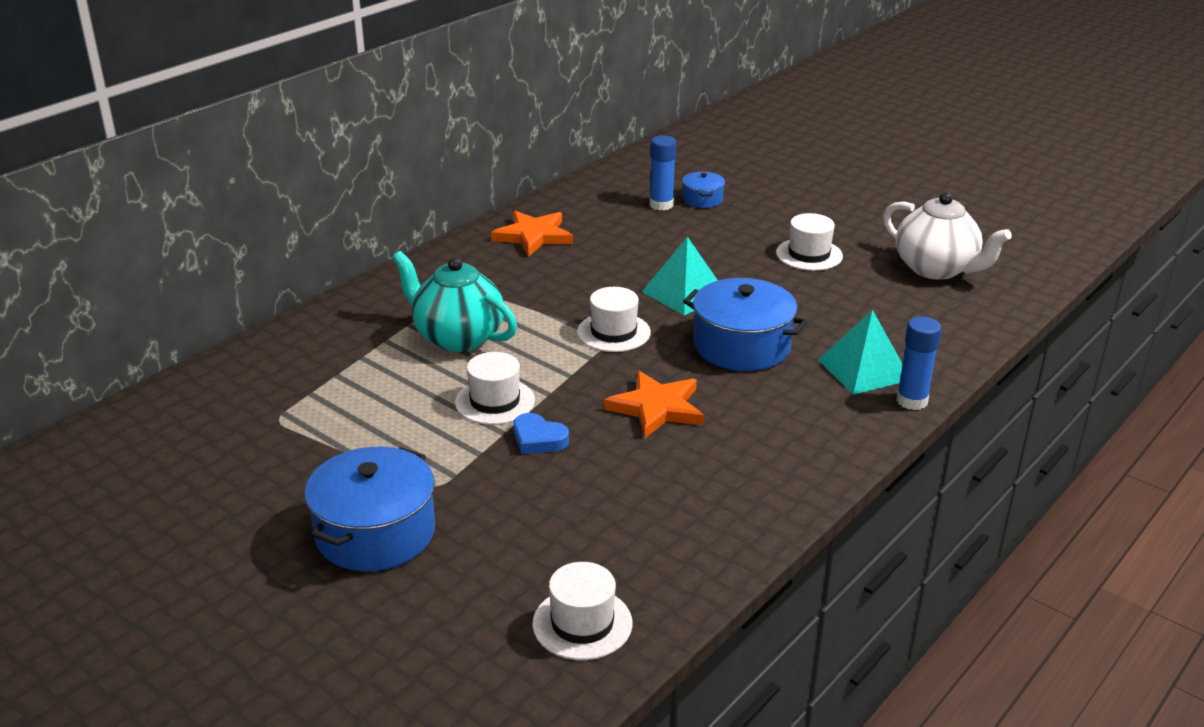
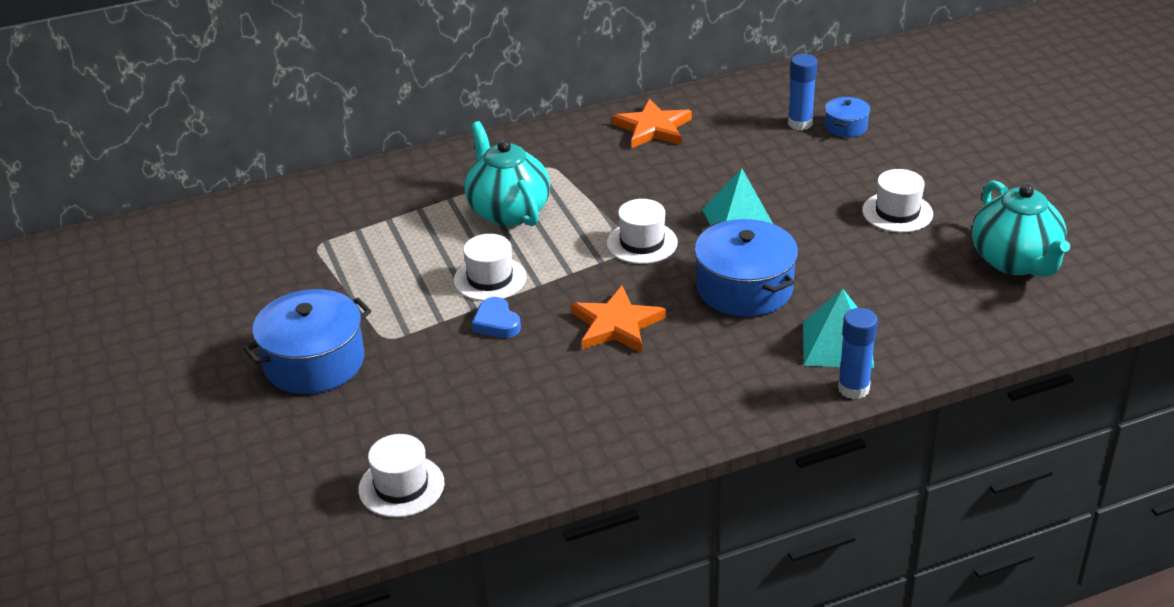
camera: 30 degrees right, 5 degrees up
white teapot [883,192,1012,280] -> turquoise teapot [972,180,1070,277]

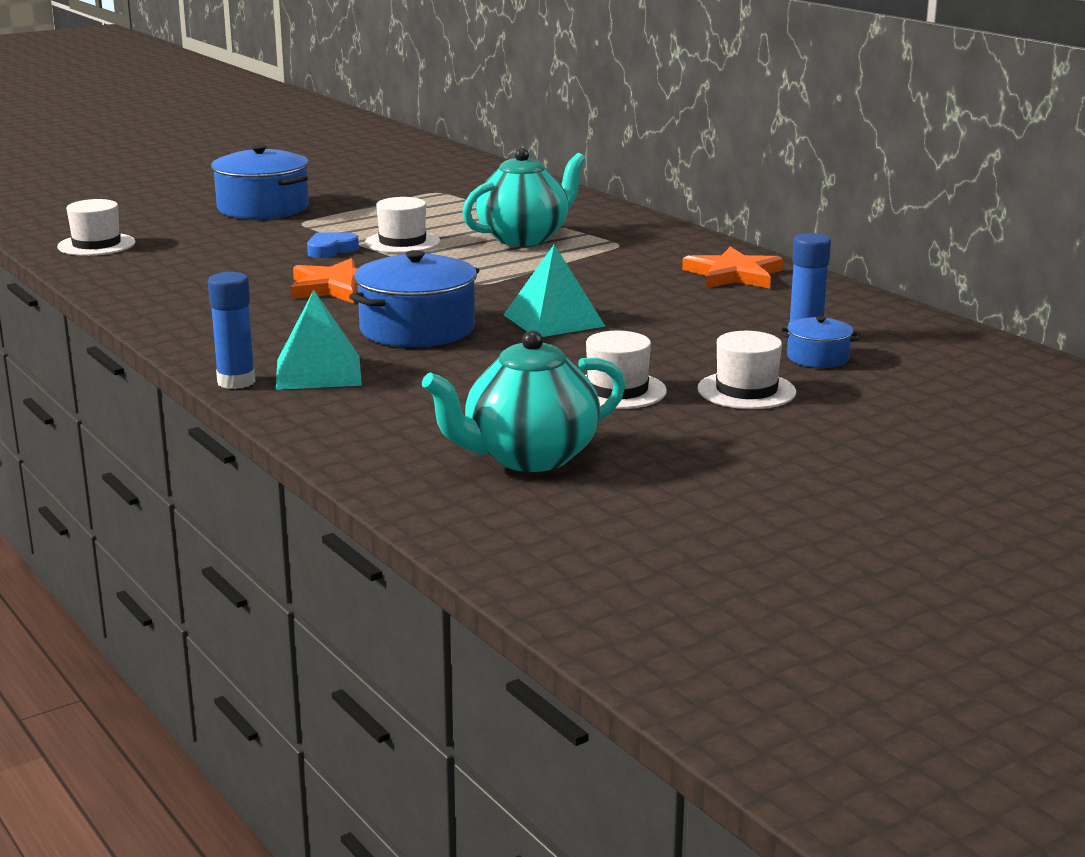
camera: 75 degrees right, 15 degrees down
white hat [607,199,678,264] -> white hat moved to [697,331,796,409]

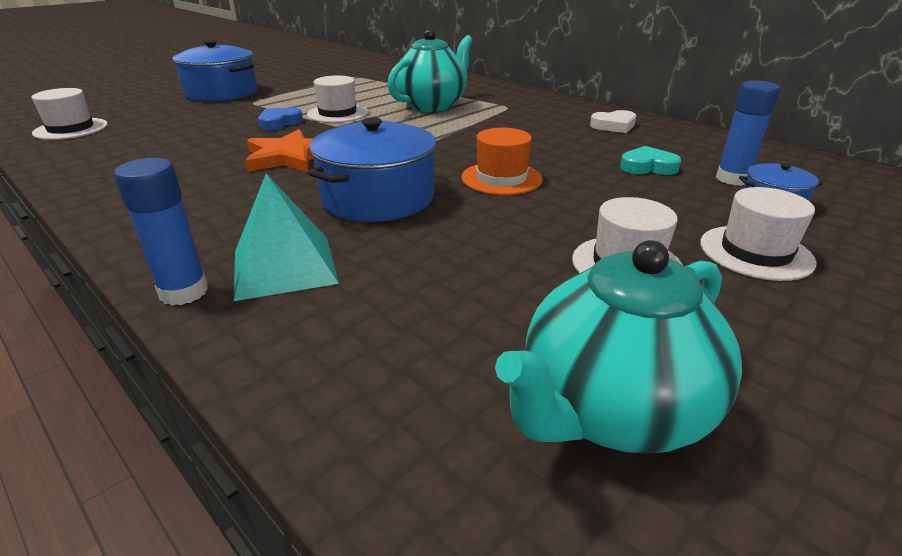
camera: 10 degrees left, 10 degrees up
turquoise pyramid [504,244,605,337] -> orange hat [461,128,543,195]
orange star [682,246,783,289] -> white heart [590,110,636,133]
none -> turquoise heart [620,146,681,175]

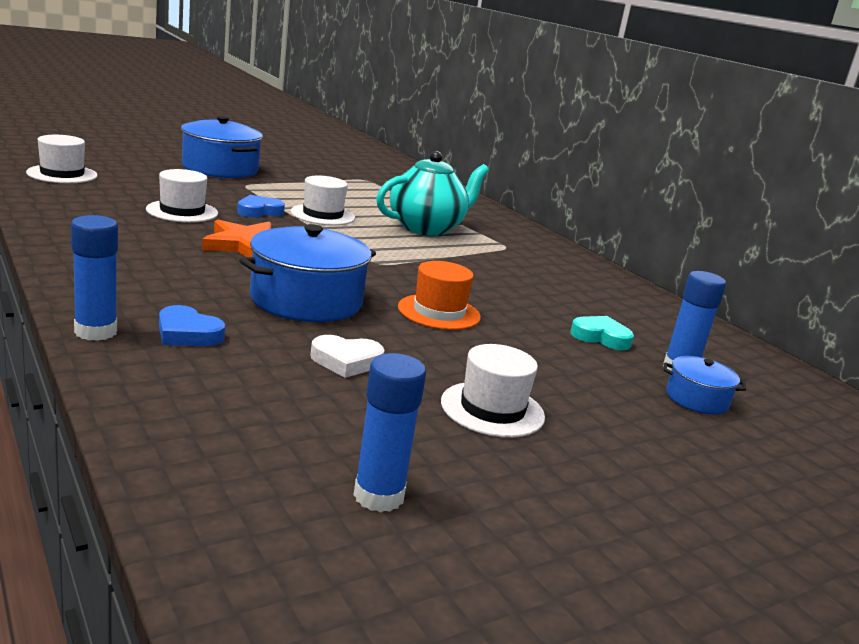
camera: 10 degrees right, 10 degrees down
turquoise pyramid [234,174,339,301] -> blue heart [159,305,225,346]
turquoise teapot [495,240,742,454] -> blue glue stick [354,353,426,512]
white heart [590,110,636,133] -> white heart moved to [310,335,385,378]
white hat [700,187,816,281] -> white hat moved to [146,169,218,223]

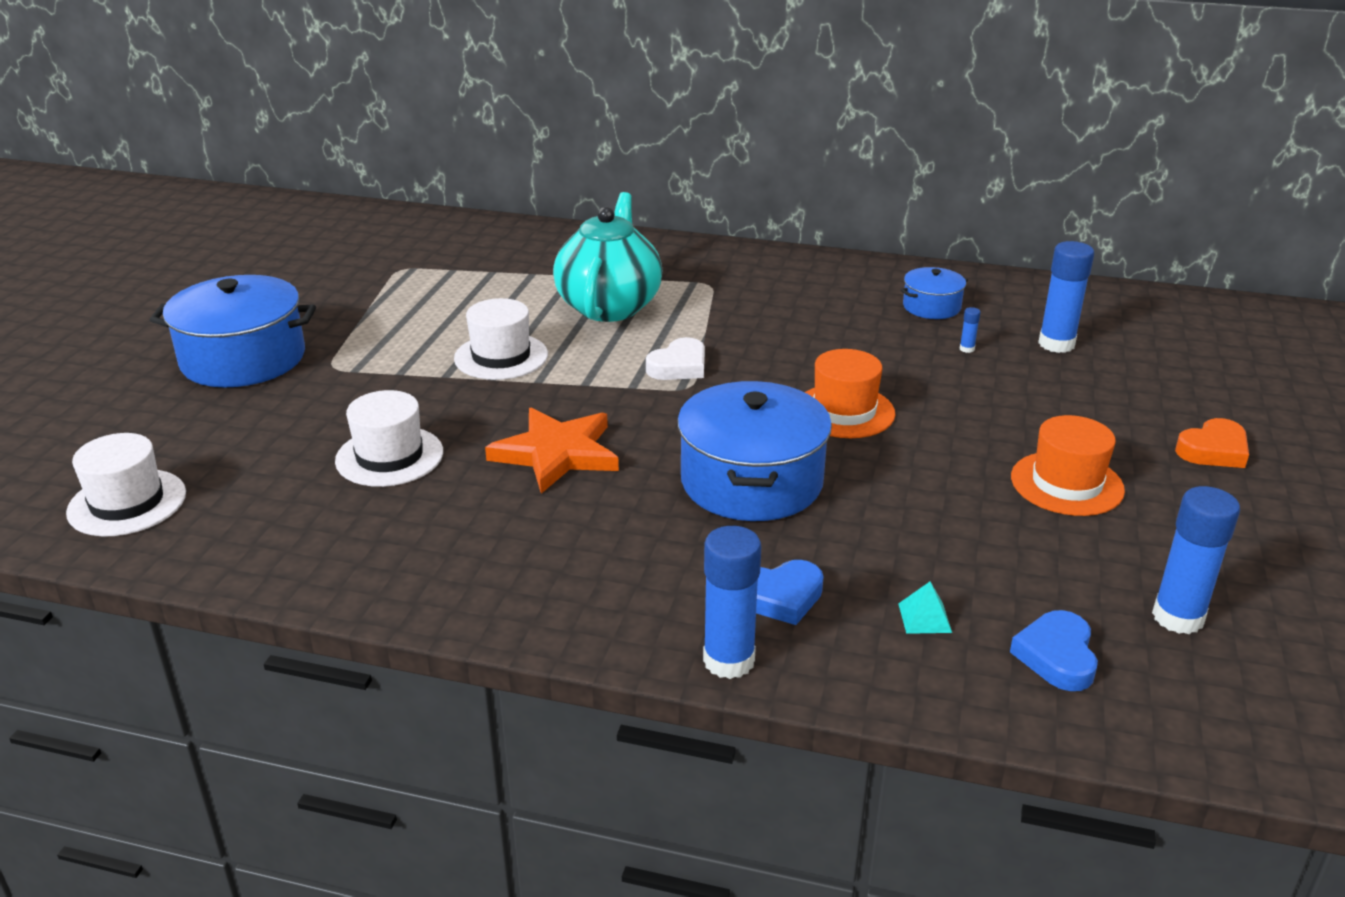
camera: 40 degrees left, 10 degrees up
blue heart [237,195,285,218] -> blue heart moved to [1010,610,1098,691]
white heart [310,335,385,378] -> white heart moved to [646,337,705,380]
white hat [441,344,545,438] -> orange hat [1011,415,1125,516]
turquoise heart [570,316,634,350] -> blue glue stick [960,307,981,353]
blue pot [664,356,746,414] -> blue pot moved to [900,267,968,319]
none -> turquoise pyramid [898,582,952,634]
none -> orange heart [1175,418,1249,468]

